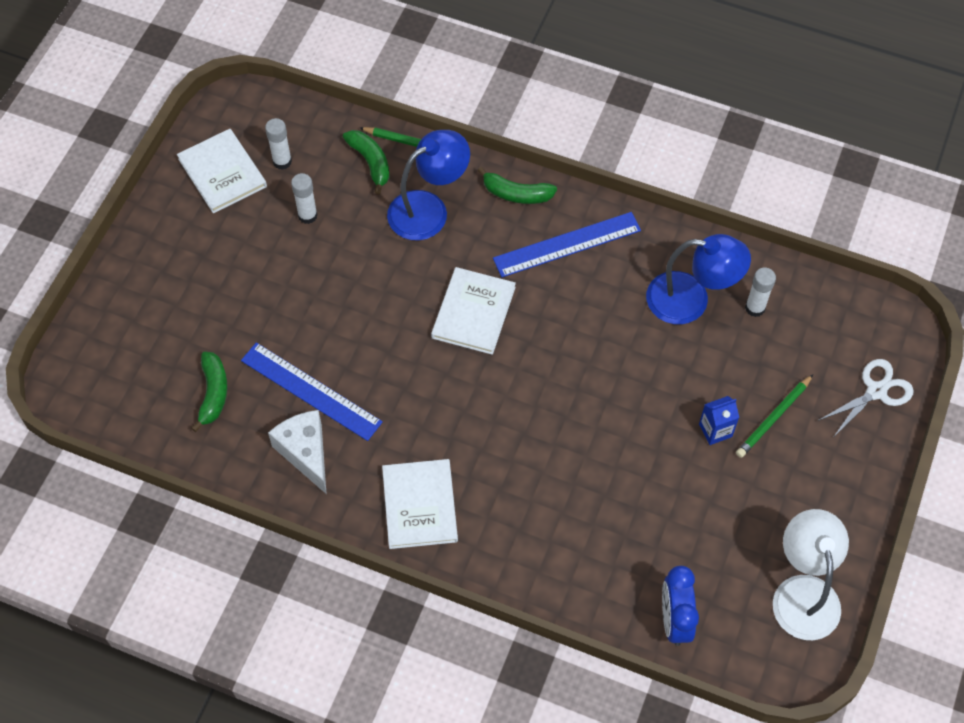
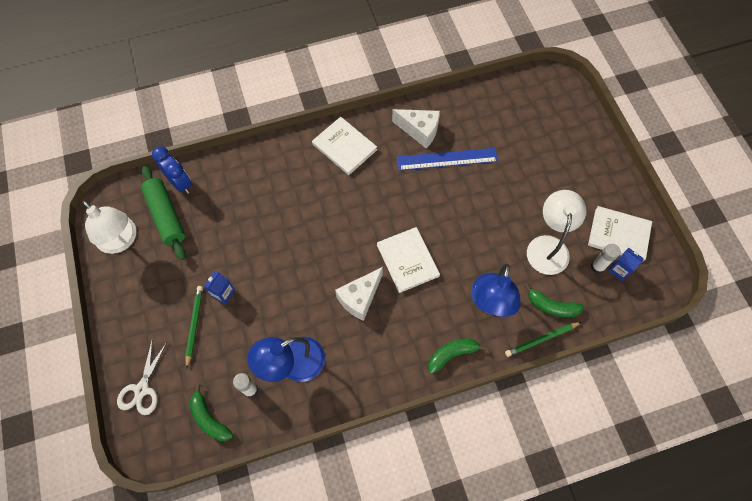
camera: 140 degrees right, 5 degrees up
green banana [191,352,227,432] -> green banana moved to [189,384,233,441]
white glue stick [291,173,318,224] -> white lamp [527,190,586,275]
blue ruler [493,212,641,277] -> none
none -> green rolling pin [141,166,186,260]
none -> white cheese [335,267,383,321]
none -> blue carton [608,248,644,281]

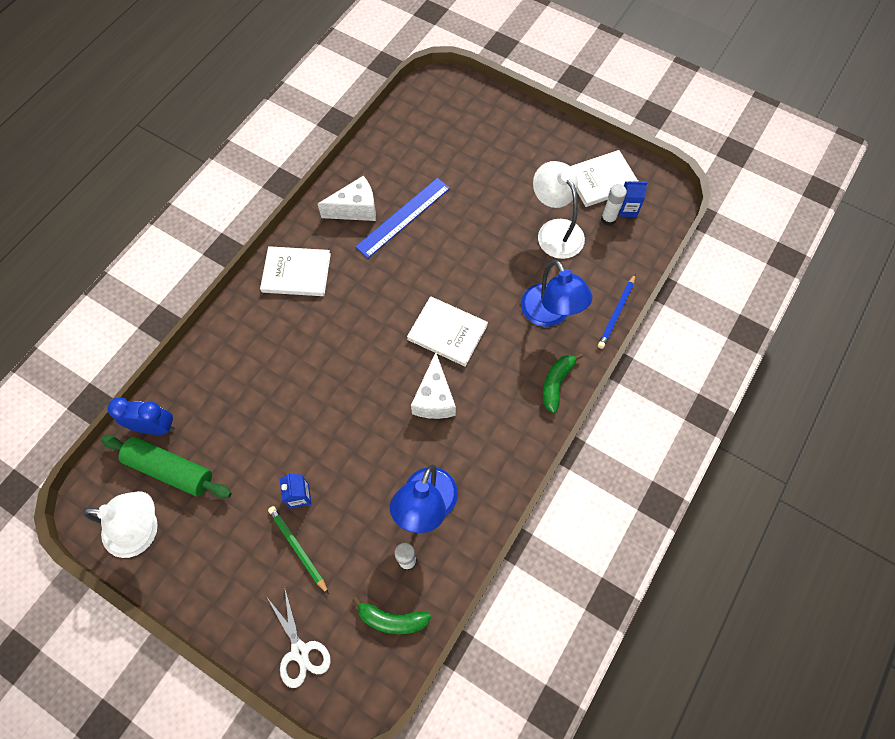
camera: 40 degrees left, 0 degrees up
green pencil [505,322,582,357] -> blue pencil [598,274,636,349]
green banana [525,284,584,317] -> none

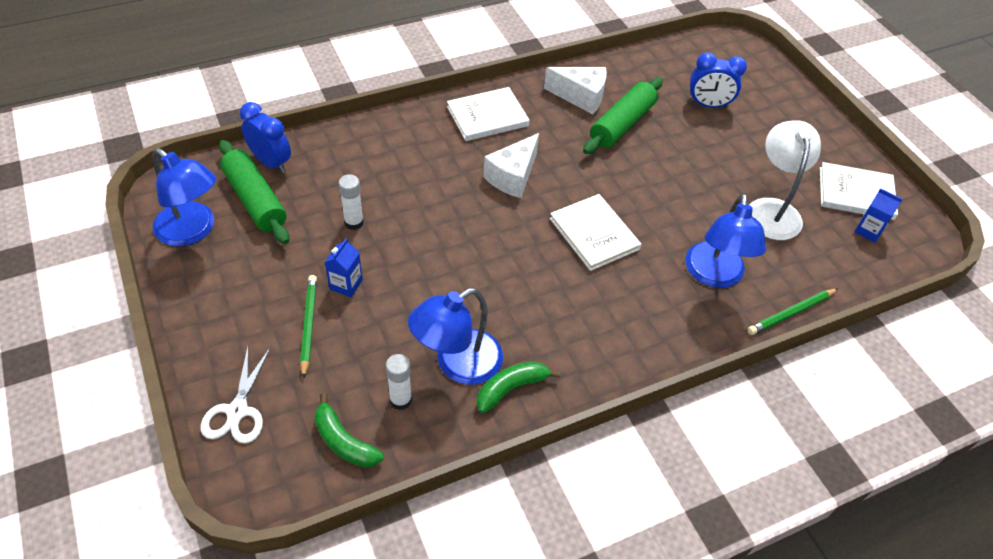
camera: 30 degrees right, 15 degrees down
white lamp [83,491,158,558] -> blue lamp [153,148,216,246]
white book [260,246,331,296] -> white book turned 60 degrees counterclockwise [447,87,530,141]
blue ruler [355,178,450,258] -> green rolling pin [583,77,663,154]
white cheese [411,352,456,419] -> white cheese moved to [483,133,539,198]
green banana [543,353,583,413] -> green banana moved to [477,361,561,413]
blue pencil [598,274,636,349] -> green pencil [748,289,838,335]
white glue stick [601,184,627,226] -> white glue stick moved to [338,174,364,230]
none -> blue clock [689,52,747,108]

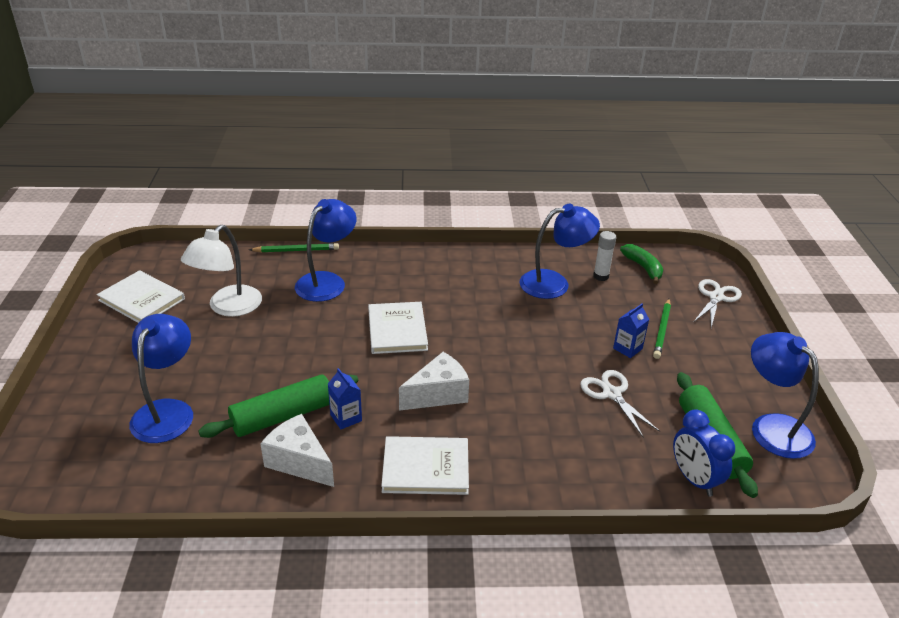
camera: 155 degrees left, 15 degrees down
white glue stick [338,174,364,230] -> white scissors [580,370,661,437]
green banana [477,361,561,413] -> none
blue clock [689,52,747,108] -> blue lamp [129,314,193,443]
blue carton [854,188,903,242] -> blue carton moved to [328,368,362,429]

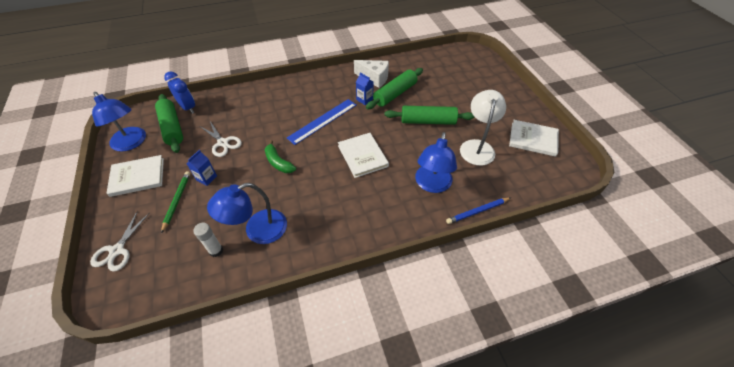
camera: 165 degrees right, 15 degrees up
blue lamp [129,314,193,443] -> none
green pencil [249,243,339,253] -> blue pencil [446,198,511,224]
white book [381,436,469,495] -> white book moved to [106,155,164,197]
white cheese [399,352,469,411] -> blue ruler [287,99,356,145]
green banana [620,244,663,284] -> green banana moved to [265,140,296,173]
none -> green rolling pin [385,106,474,125]

